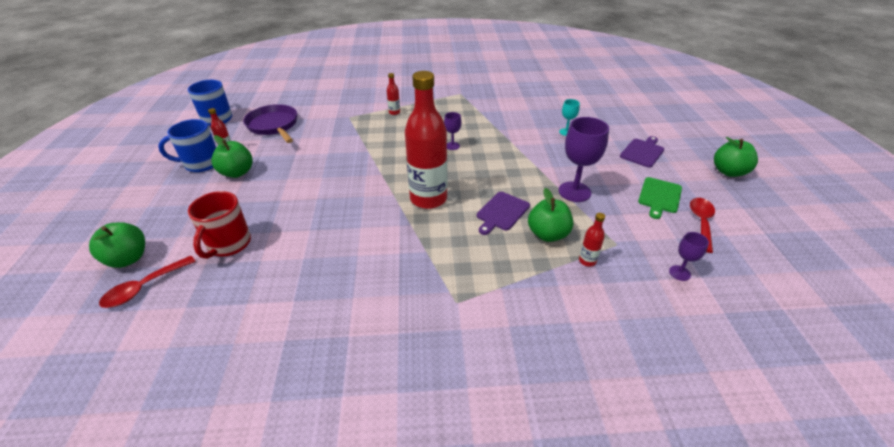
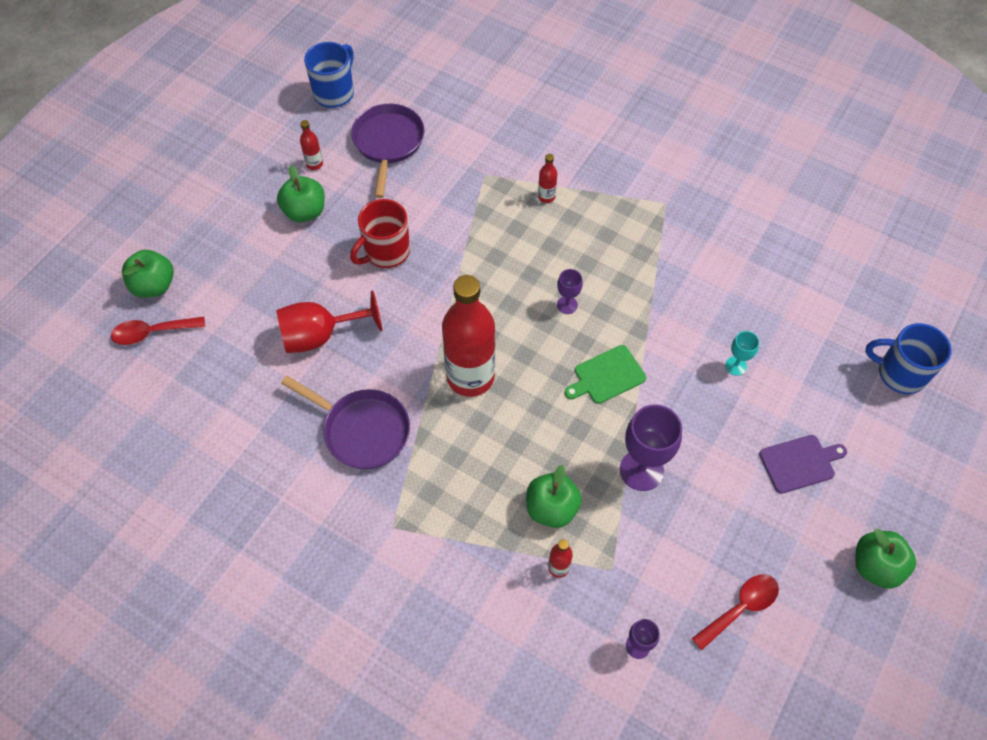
camera: 35 degrees right, 20 degrees up
blue mug [158,119,216,172] -> blue mug moved to [865,323,952,394]
red mug [188,191,251,259] -> red mug moved to [350,199,410,268]
purple cutting board [477,192,530,235] -> none
green cutting board [638,177,682,219] -> green cutting board moved to [564,345,646,404]
none -> red goblet [276,291,382,353]
none -> purple pan [281,376,410,469]

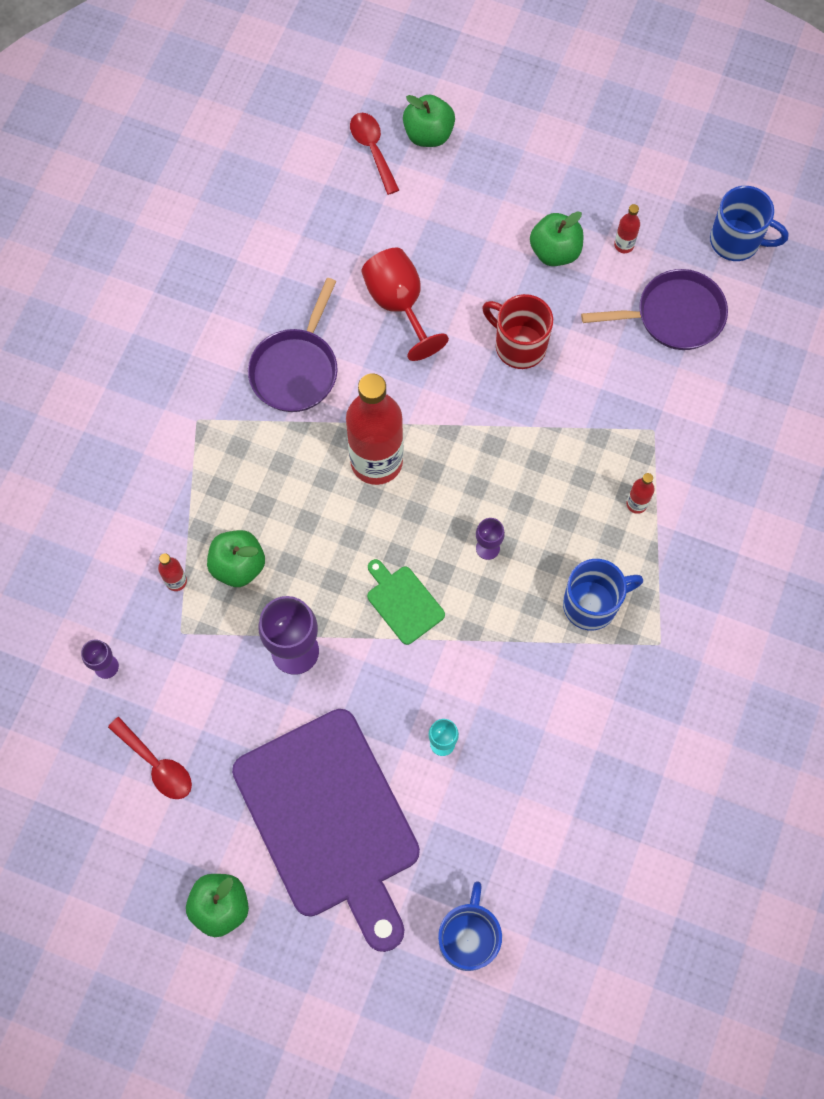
camera: 80 degrees right, 10 degrees up
purple cutting board [759,435,847,494] -> purple cutting board [232,709,420,952], size x2.46
none -> blue mug [563,559,643,630]

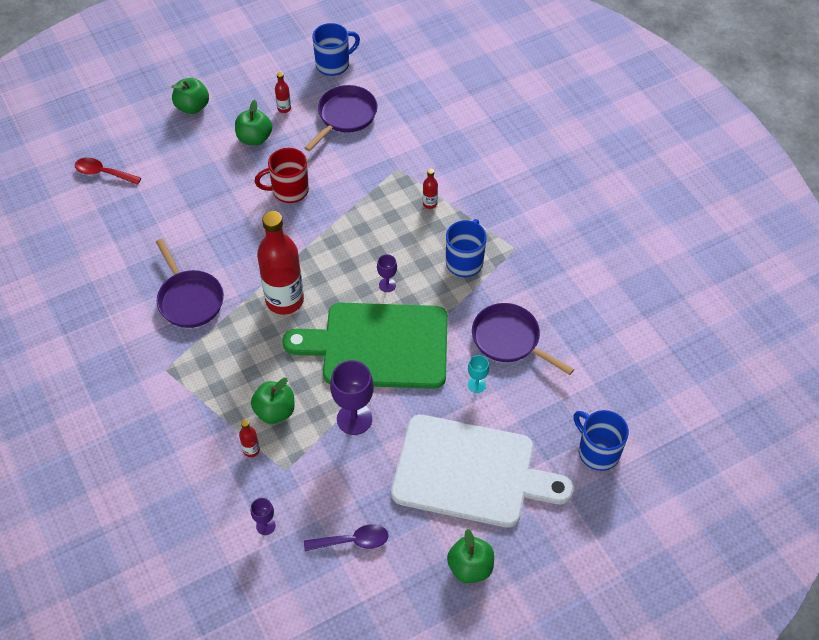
camera: 50 degrees left, 15 degrees down
red spoon [108,717,192,799] -> purple spoon [304,524,389,551]
purple cutting board [232,709,420,952] -> white cutting board [391,415,574,528]
red goblet [362,248,449,361] -> none
green cutting board [367,559,445,645] -> green cutting board [282,303,448,389], size x2.46
green apple [403,94,455,147] -> green apple moved to [172,78,209,114]
none -> purple pan [472,303,574,375]

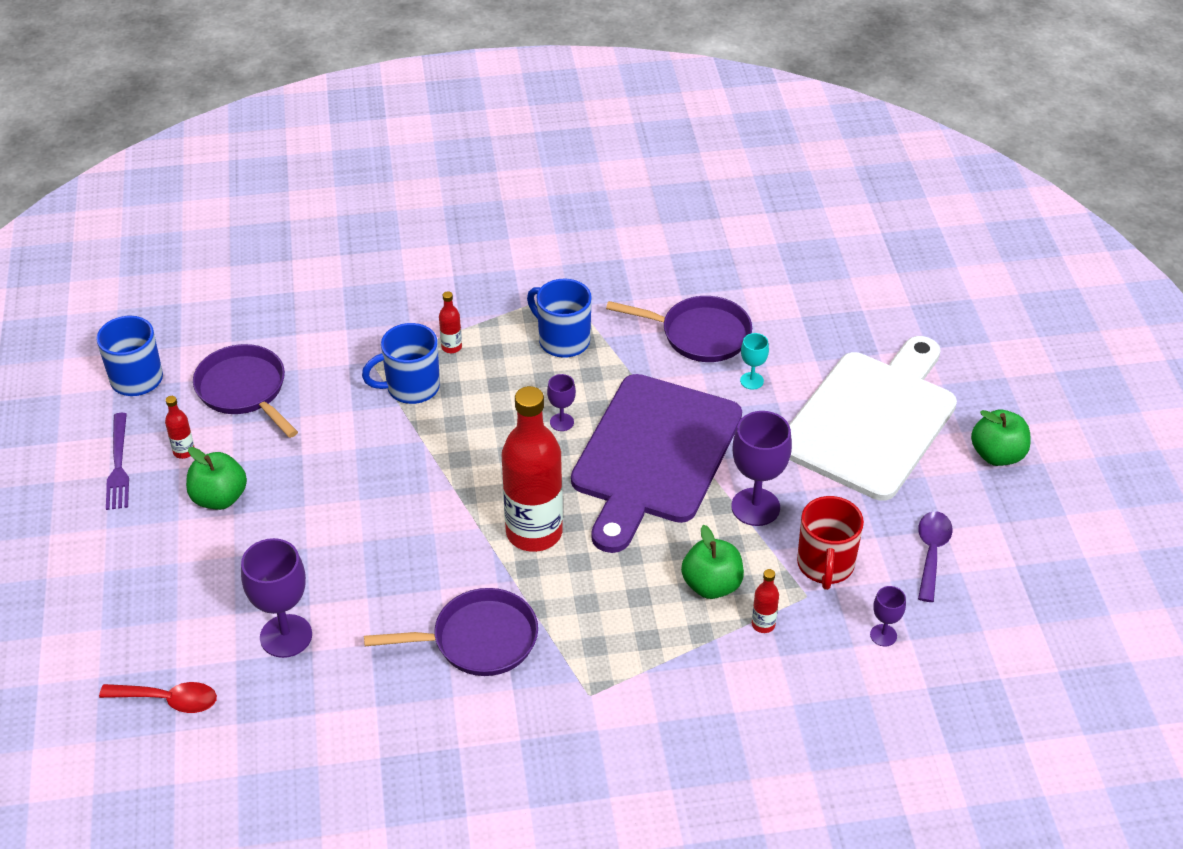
camera: 70 degrees left, 10 degrees down
red spoon [75,157,141,185] -> red spoon turned 120 degrees counterclockwise [99,682,217,713]
green apple [172,78,209,114] -> none
red mug [254,148,309,203] -> red mug moved to [797,496,864,590]
green cutting board [282,303,448,389] -> purple cutting board [571,374,742,553]
purple pan [472,303,574,375] -> purple pan turned 135 degrees counterclockwise [606,296,752,362]
blue mug [573,410,629,471] -> blue mug moved to [362,323,440,404]
none -> purple fork [106,413,129,510]
none -> purple goblet [241,538,312,658]

